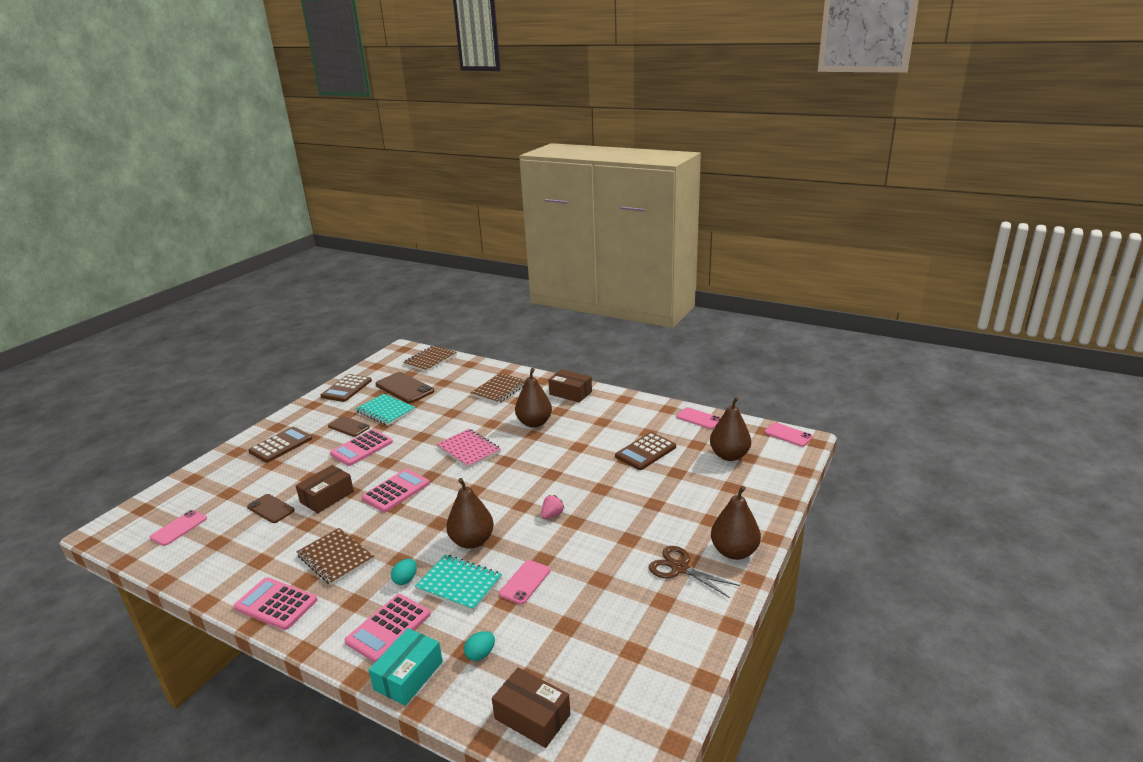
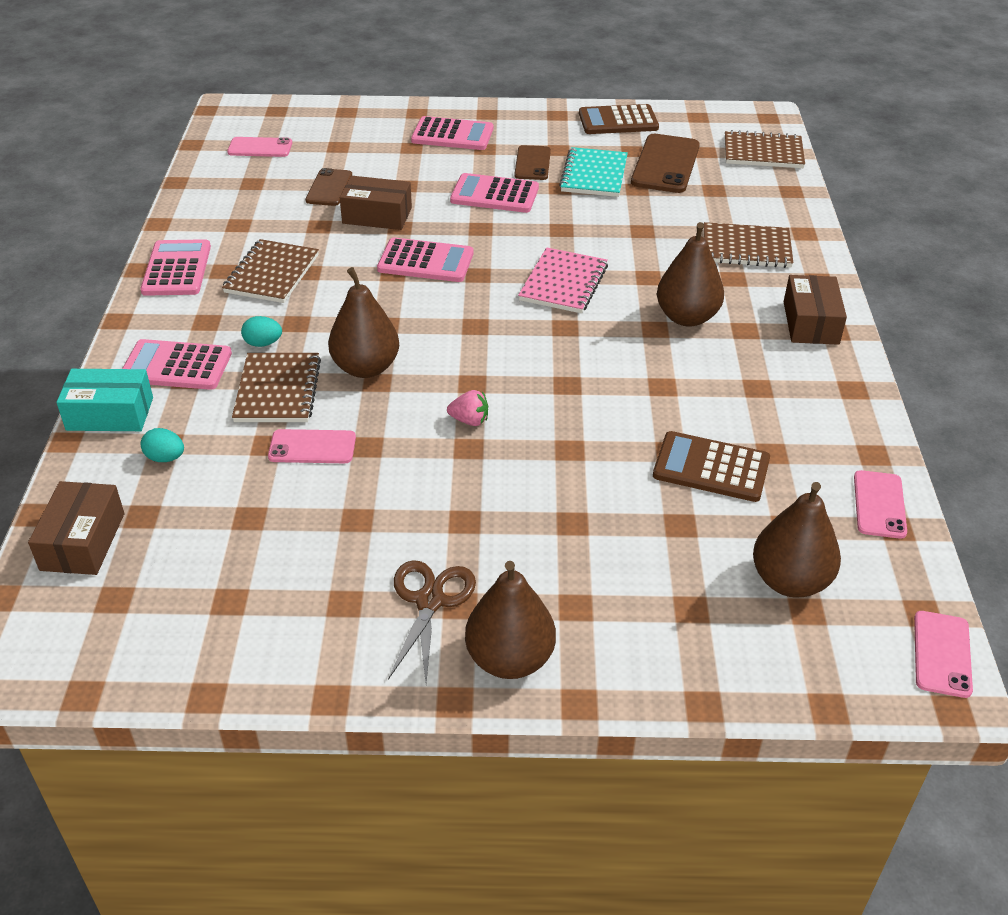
camera: 60 degrees right, 15 degrees up
brown calculator [248,427,312,463] -> pink calculator [411,116,493,150]
turquoise notebook [415,554,502,612] -> brown notebook [232,353,321,422]

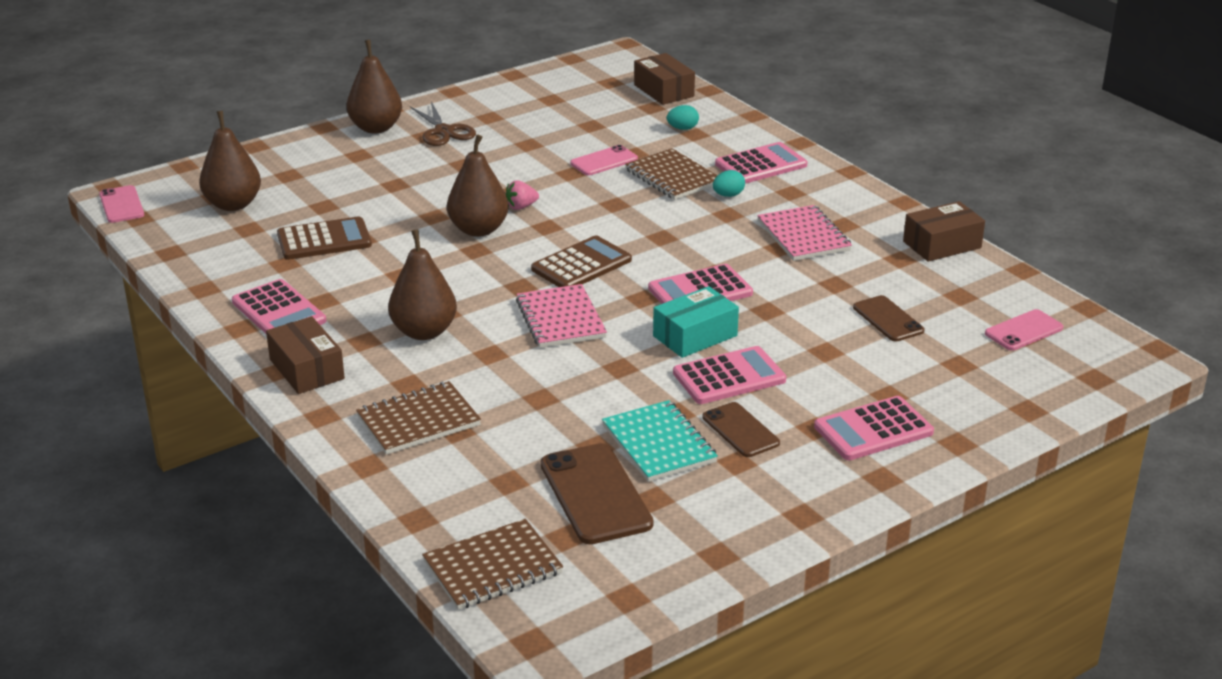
camera: 145 degrees right, 10 degrees down
turquoise box [56,369,153,431] -> turquoise box moved to [653,286,739,358]
pink calculator [140,239,211,296] -> pink calculator moved to [232,279,326,333]
brown notebook [222,239,319,303] -> pink notebook [757,205,852,261]
brown pear [328,267,399,378] -> brown pear moved to [447,134,509,237]
brown box [340,176,412,230] -> brown box moved to [903,201,985,262]
brown calculator [579,104,659,134] -> brown calculator moved to [531,235,632,287]
pink phone [854,470,907,539] -> none

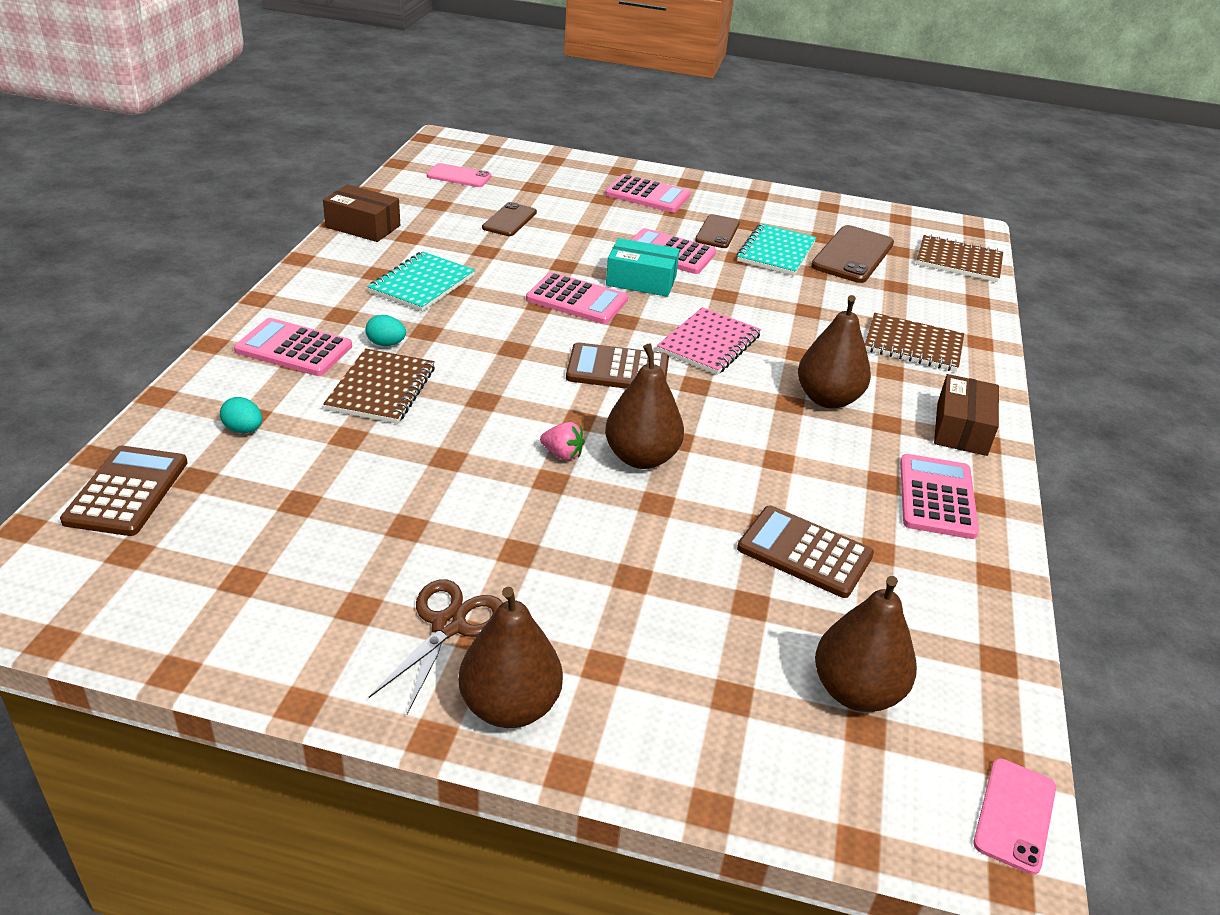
camera: 135 degrees left, 5 degrees up
pink phone [570,145,638,175] -> none
brown box [634,53,695,105] -> brown calculator [60,445,188,536]
pink notebook [757,205,852,261] -> turquoise notebook [368,251,475,312]

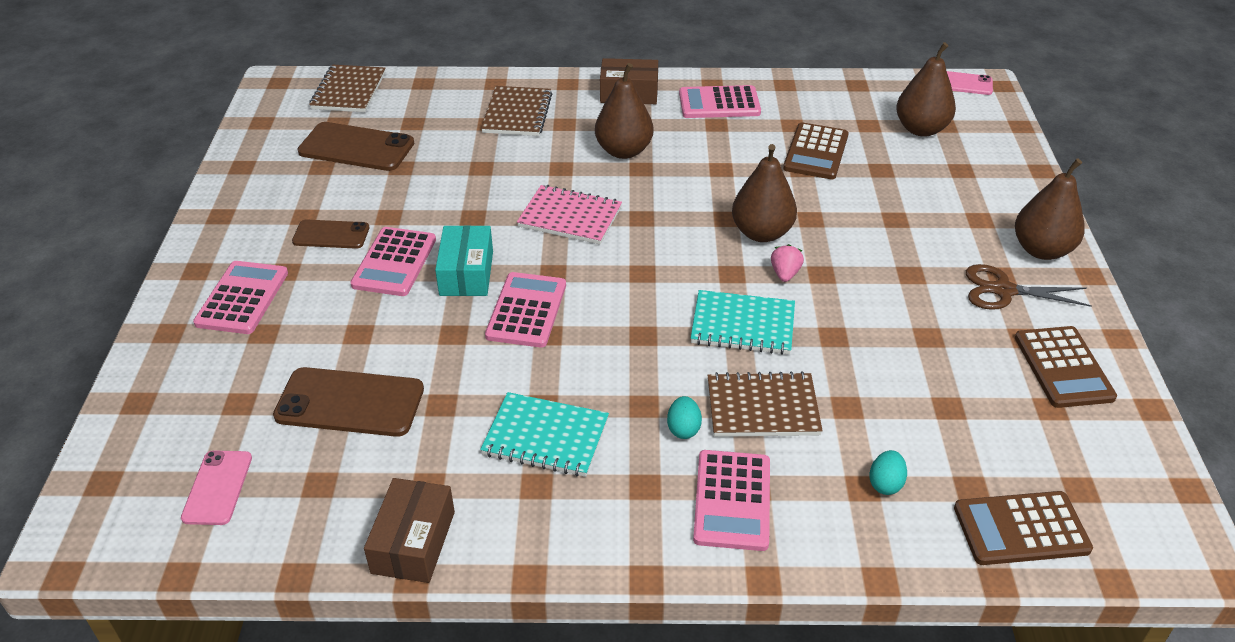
camera: 100 degrees left, 5 degrees up
brown phone [482,202,537,236] -> brown phone [273,367,424,437], size x1.65
brown calculator [566,342,669,389] -> brown calculator moved to [1015,326,1117,408]
turquoise notebook [737,224,816,276] -> turquoise notebook moved to [691,290,795,355]

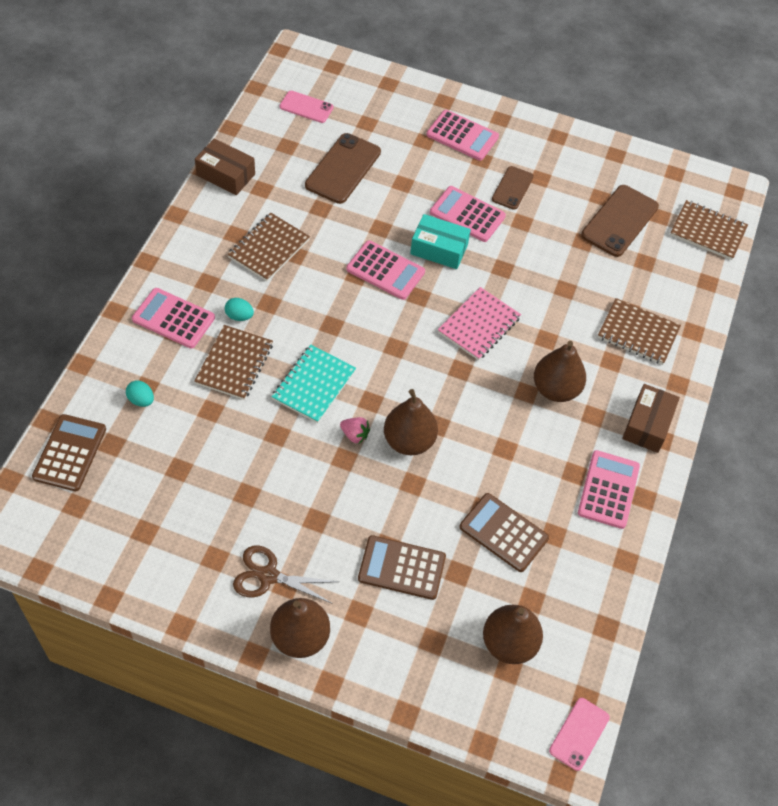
camera: 105 degrees right, 15 degrees up
turquoise notebook [480,392,609,477] -> brown notebook [228,213,310,281]
brown scissors [966,264,1092,310] -> brown scissors turned 105 degrees counterclockwise [233,545,338,604]
brown calculator [1015,326,1117,408] -> brown calculator moved to [358,535,446,600]

